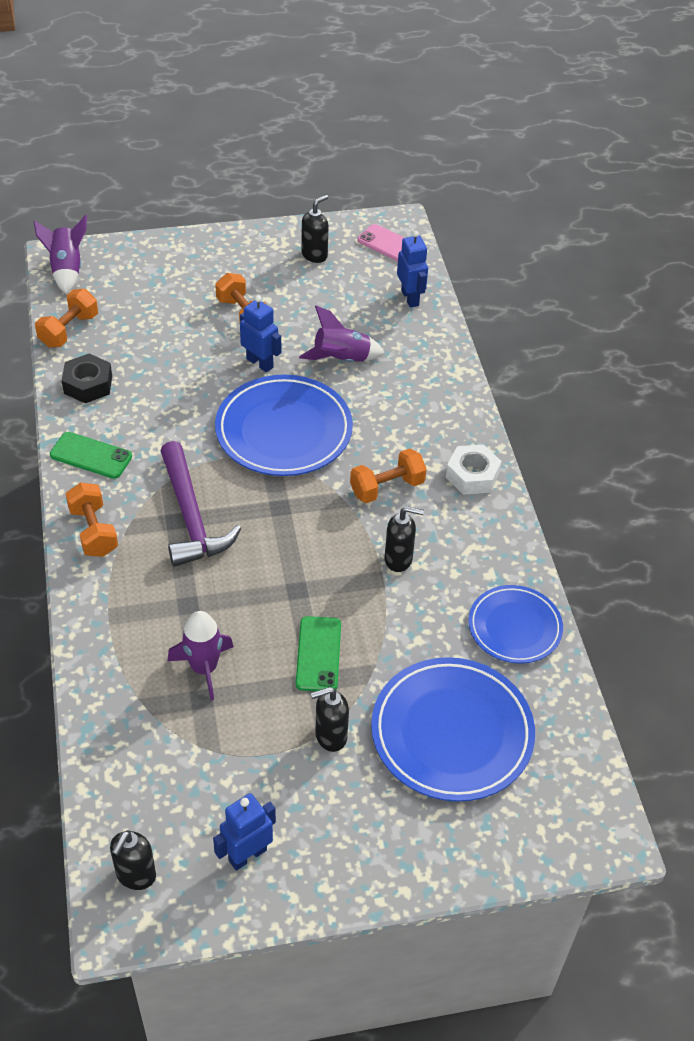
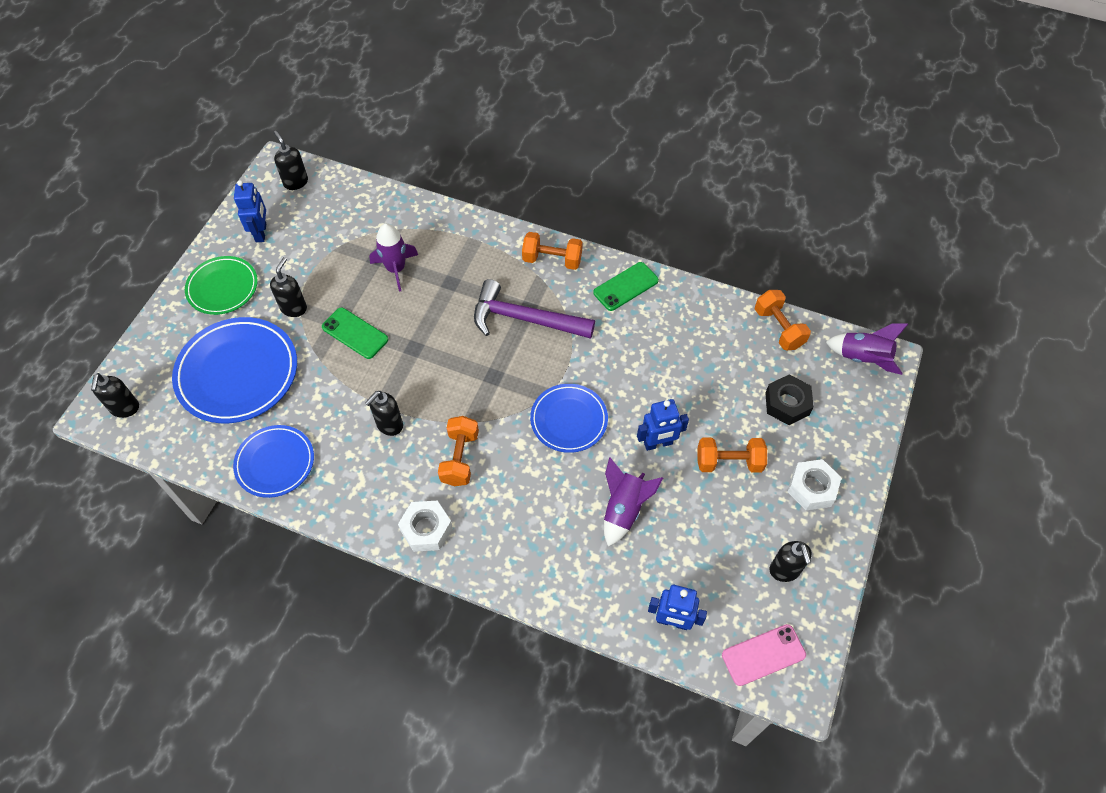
camera: 125 degrees right, 10 degrees up
black nut [62,354,112,403] -> black nut moved to [765,375,814,425]
blue plate [215,375,353,476] -> blue plate [530,384,608,453], size x0.62
none -> black soap dispenser [91,373,139,418]
none -> green plate [185,256,258,315]
none -> white nut [787,459,842,510]

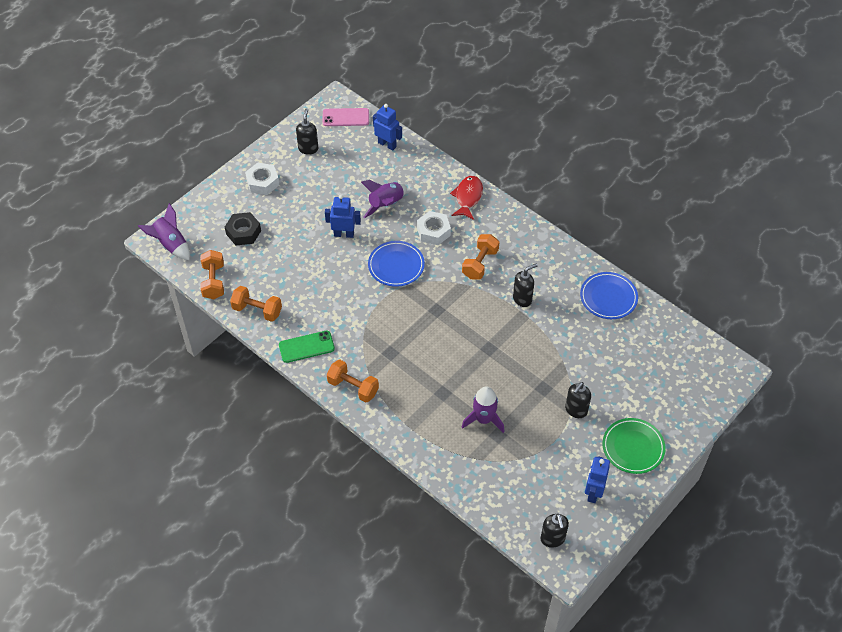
camera: 160 degrees left, 5 degrees down
black soap dispenser [91,373,139,418] -> none
blue plate [172,317,297,423] -> none
green phone [322,308,388,359] -> none
white nut [398,500,453,552] -> white nut moved to [417,211,451,245]
purple hammer [474,279,595,339] -> none
orange dumbbell [698,438,767,473] -> orange dumbbell moved to [230,286,282,322]
none -> red fish [450,176,483,220]

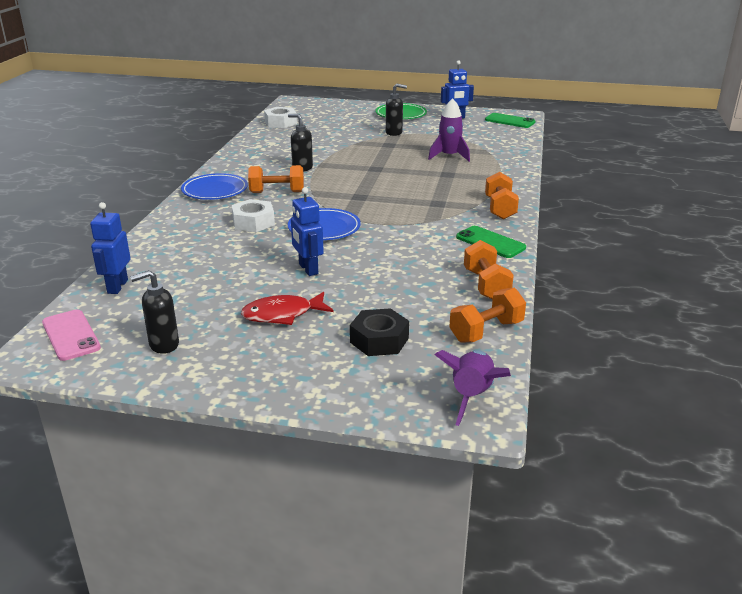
camera: 120 degrees left, 25 degrees down
white nut [245,163,279,195] -> white nut moved to [264,107,297,128]
purple rocket [361,180,407,218] -> none
red fish [450,176,483,220] -> red fish moved to [241,292,333,325]
black soap dispenser [540,513,569,548] -> green phone [485,113,535,128]
blue plate [580,272,638,319] -> blue plate moved to [181,173,248,200]

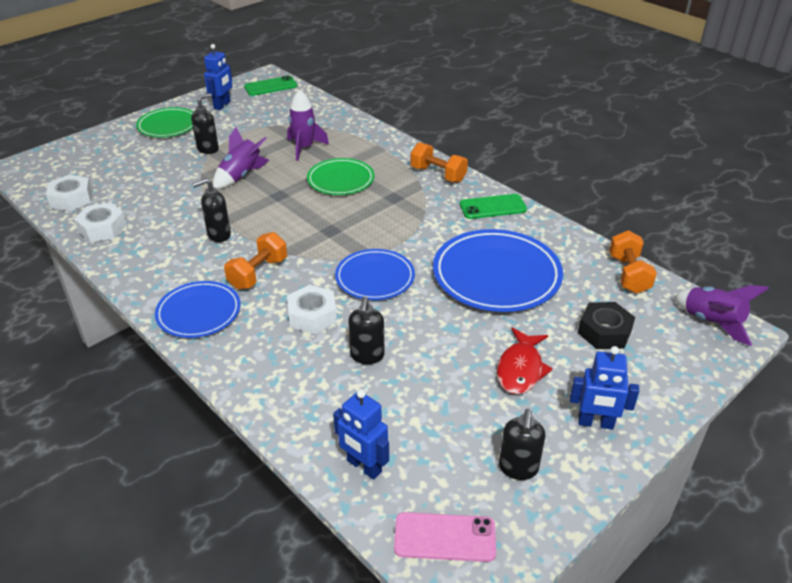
camera: 55 degrees left, 10 degrees up
blue robot [291,187,324,276] -> blue robot moved to [570,346,639,430]
orange dumbbell [464,240,514,300] -> none
none -> white nut [74,202,127,242]
none -> purple rocket [213,127,269,189]
none -> green plate [307,158,374,195]
none -> black soap dispenser [348,297,385,364]
none -> blue plate [433,229,563,312]

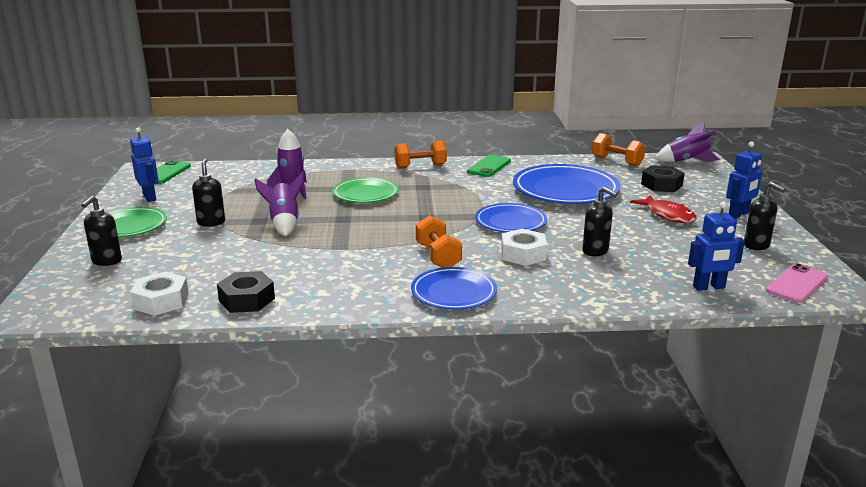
camera: 50 degrees left, 15 degrees down
white nut [74,202,127,242] -> black nut [217,271,275,313]
black soap dispenser [192,178,231,242] -> black soap dispenser moved to [81,196,122,266]

